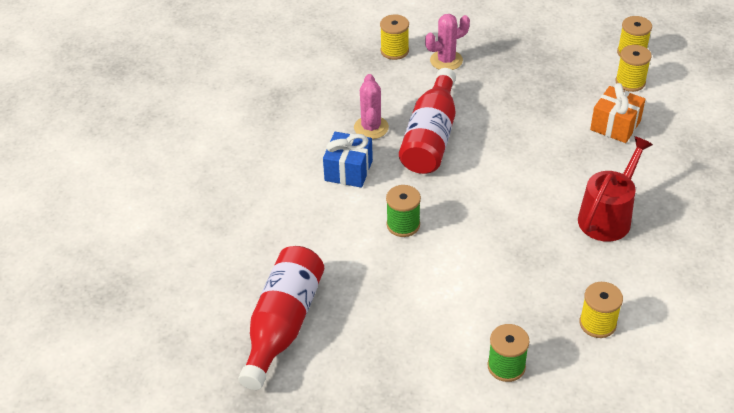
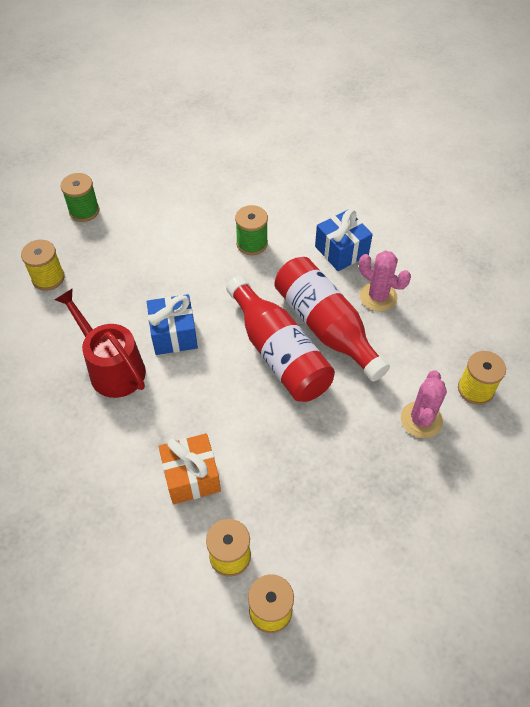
camera: 130 degrees right, 10 degrees up
red bottle [238,246,324,390] -> red bottle moved to [226,276,335,402]
red watering can [578,136,653,242] -> red watering can turned 150 degrees clockwise [55,288,146,398]
none -> blue gift [147,294,198,355]

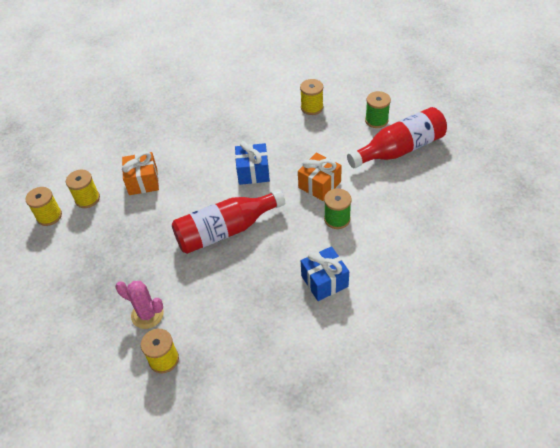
camera: 100 degrees right, 5 degrees down
red watering can [55,288,146,398] -> none
red bottle [274,257,390,381] -> red bottle moved to [347,107,447,168]
pink cactus [359,250,411,311] -> none
none -> orange gift [298,152,342,201]

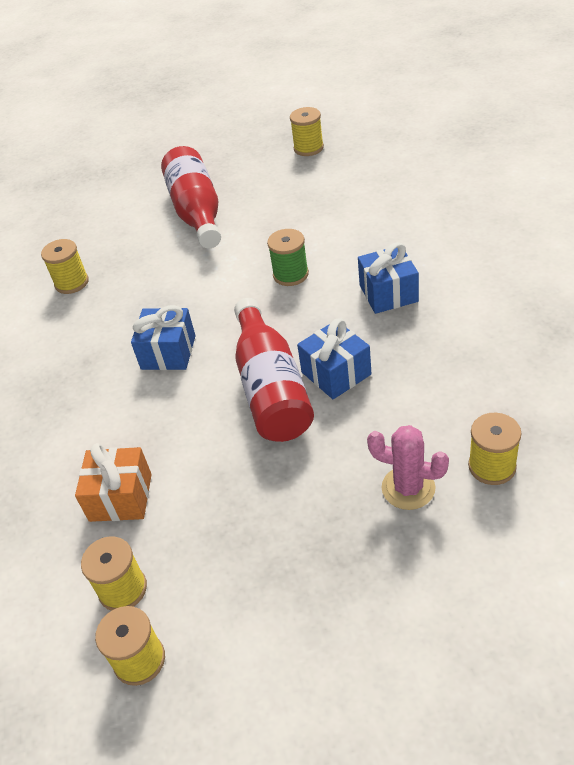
camera: 75 degrees left, 5 degrees down
pink cactus [115,281,164,329] -> pink cactus turned 75 degrees clockwise [367,425,449,510]
orange gift [298,152,342,201] -> none
green spool [365,91,391,128] -> none
none -> yellow spool [290,107,324,156]
none -> blue gift [297,319,372,399]

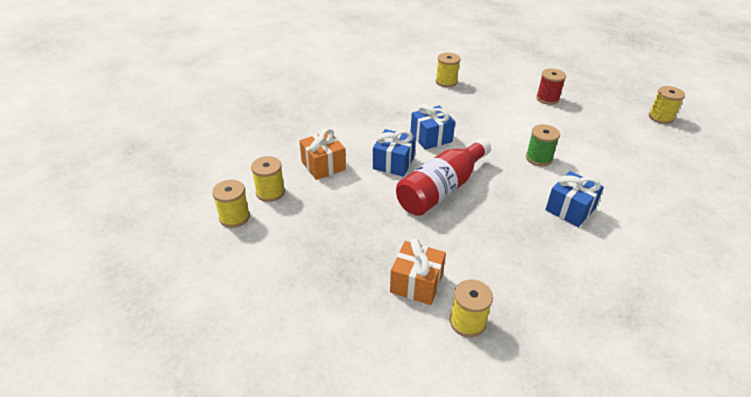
camera: 50 degrees right, 5 degrees down
red bottle [161,146,221,249] -> red spool [536,68,566,105]
blue gift [297,319,372,399] -> blue gift moved to [373,129,416,177]
pink cactus [367,425,449,510] -> orange gift [390,238,446,305]

